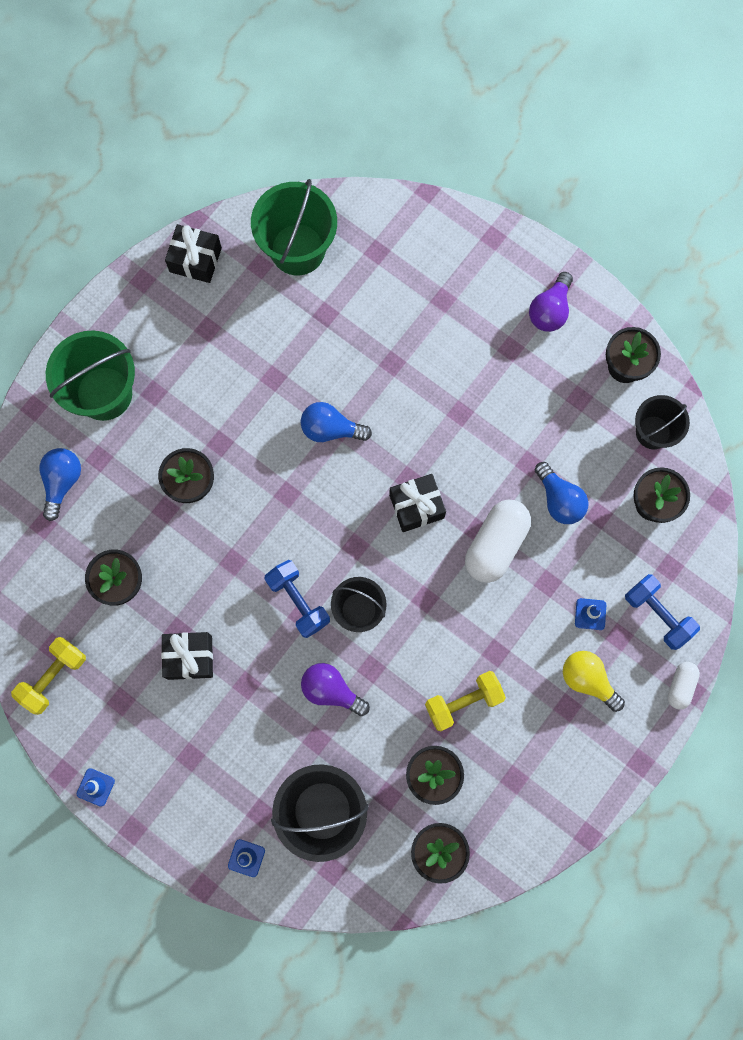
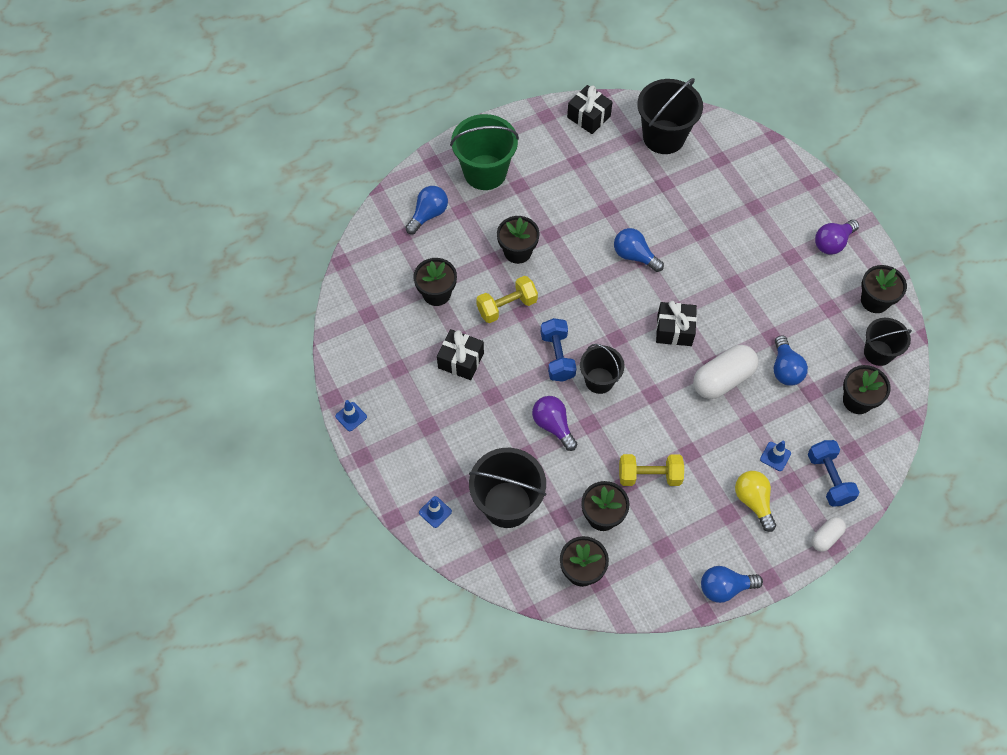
camera: 25 degrees right, 15 degrees down
yellow dumbbell [11,637,86,715] -> yellow dumbbell moved to [476,276,538,323]
green bucket [251,179,337,275] -> black bucket [637,78,703,154]
none -> blue light bulb [701,566,763,603]

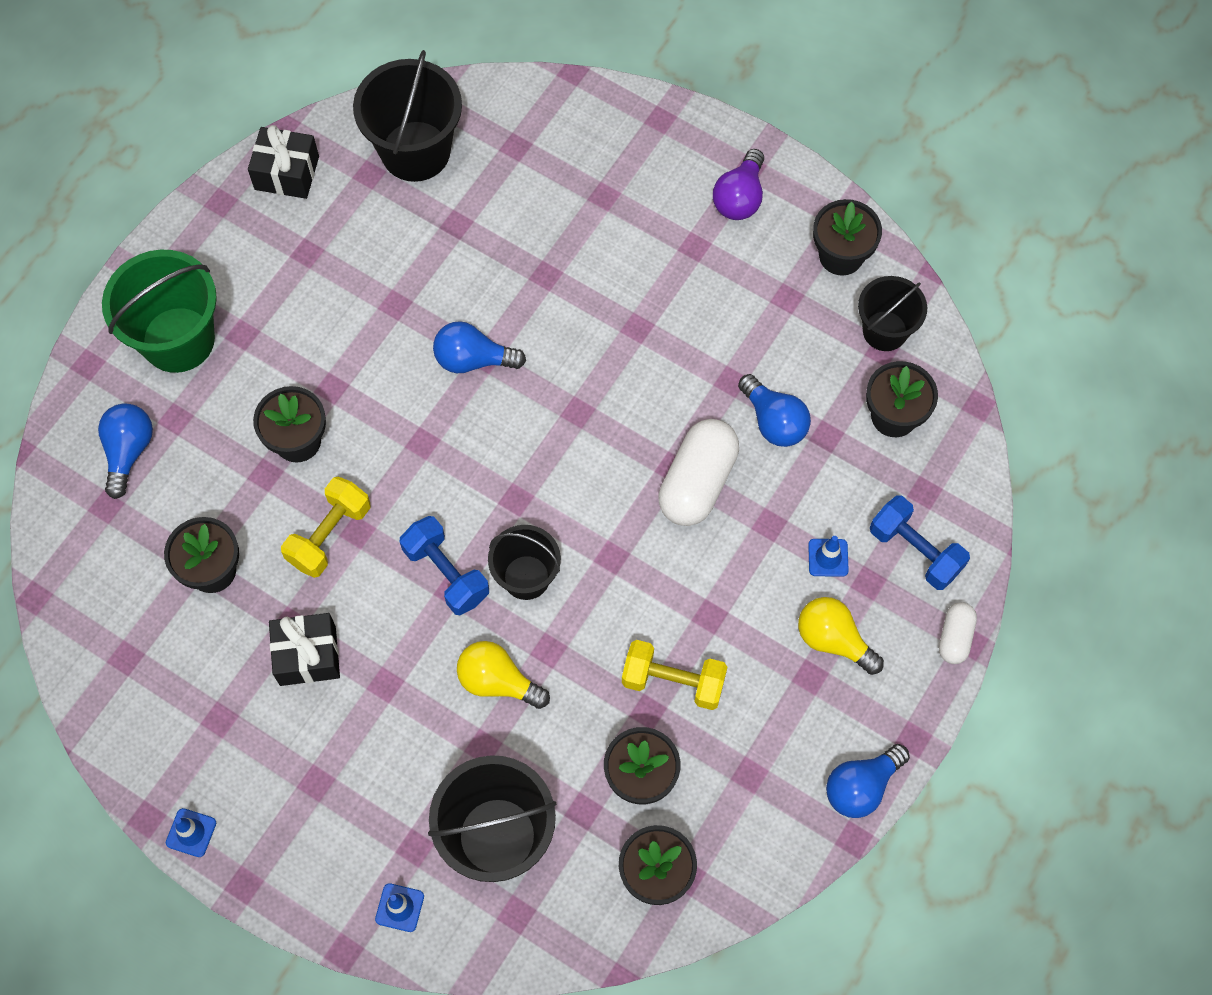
camera: 30 degrees left, 5 degrees up
purple light bulb [532,396,577,451] -> yellow light bulb [457,641,550,709]
yellow dumbbell [619,454,684,486] -> yellow dumbbell turned 45 degrees clockwise [622,640,727,710]
black gift [656,301,697,346] -> none

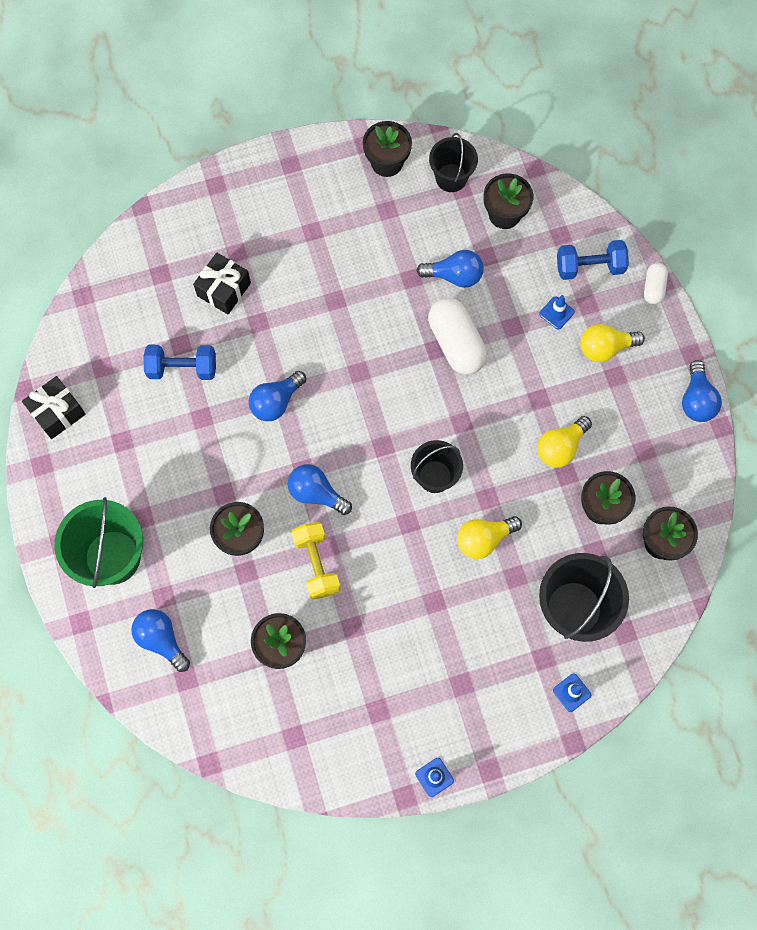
camera: 50 degrees left, 5 degrees up
black gift [269,613,340,686] -> black gift moved to [193,252,251,314]
black bucket [353,50,462,182] -> none
blue dumbbell [400,516,489,615] -> blue dumbbell moved to [143,345,216,380]
yellow dumbbell [622,640,727,710] -> yellow light bulb [537,416,592,468]
purple light bulb [713,149,764,220] -> none
white capsule [939,602,977,664] -> white capsule turned 45 degrees clockwise [644,263,668,304]
none -> blue light bulb [288,464,352,515]

